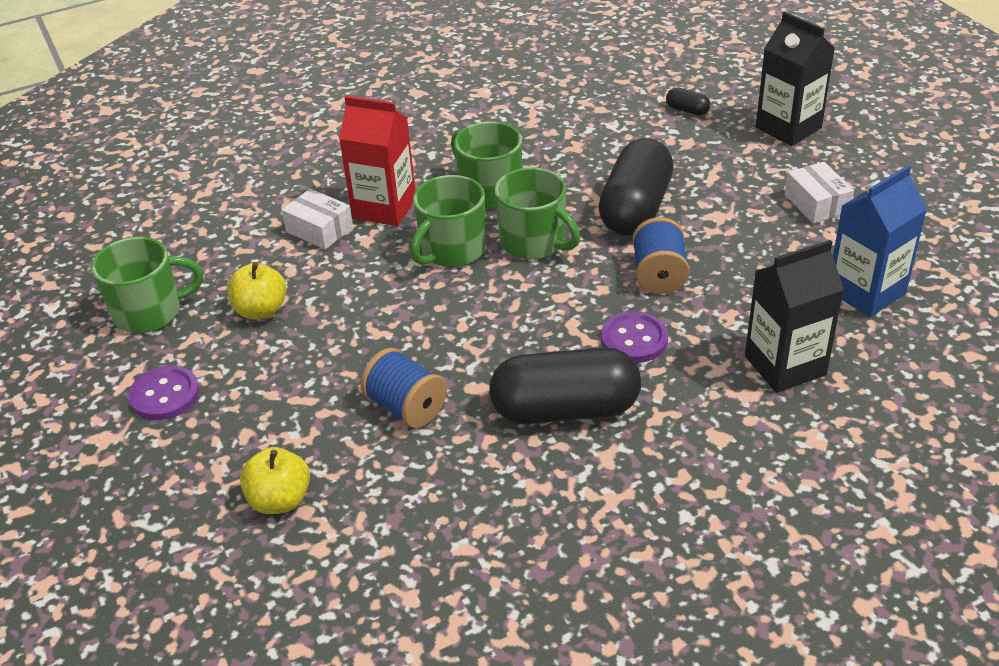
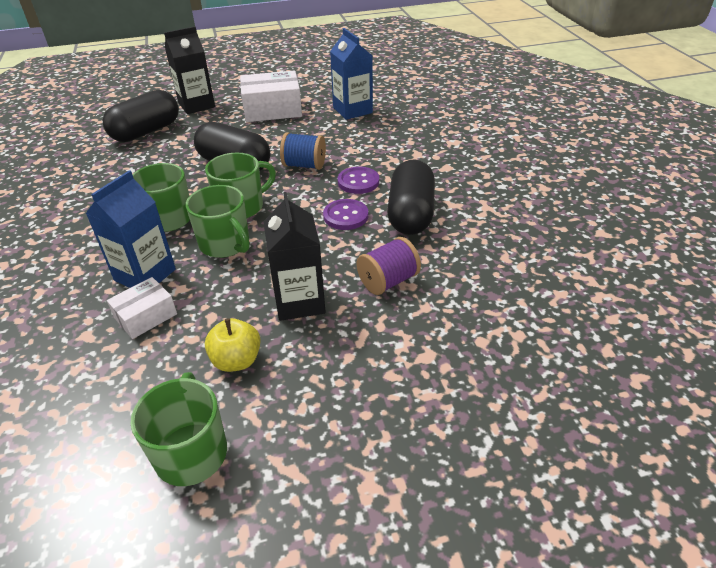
camera: 80 degrees left, 0 degrees up
purple button [129,366,199,420] -> purple button moved to [323,199,368,230]
yellow apple [240,447,310,514] -> none
red carton [339,96,415,226] -> blue carton [85,170,176,288]
blue spool [360,348,447,428] -> purple spool [356,237,421,295]
black capsule [666,88,710,115] -> black capsule [103,90,179,142], size x2.45
black carton [745,240,844,393] -> black carton moved to [263,192,326,321]
white box [785,162,854,224] -> white box [240,70,302,122], size x1.76

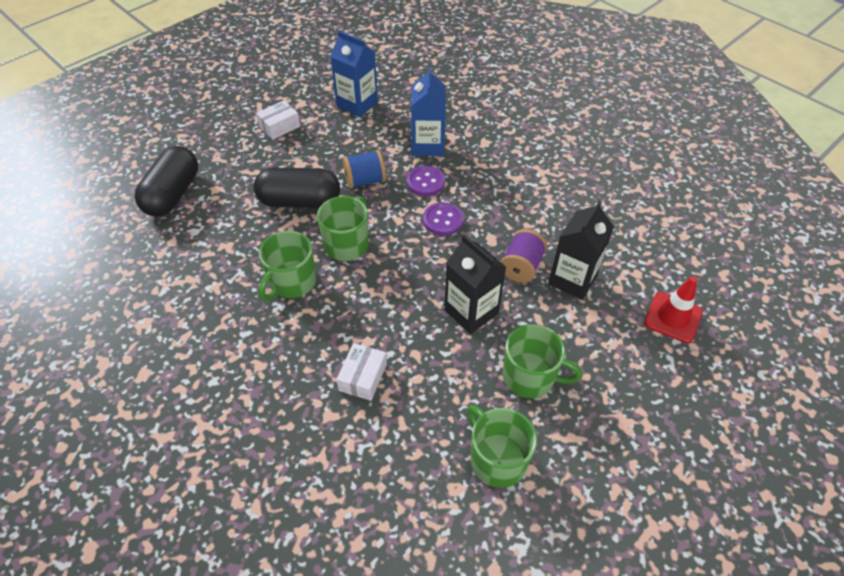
camera: 30 degrees left, 10 degrees up
blue carton [85,170,176,288] -> blue carton moved to [411,67,446,156]
black carton [164,26,215,114] -> black carton moved to [548,201,614,300]
green mug [186,185,250,258] -> green mug moved to [503,324,583,398]
yellow apple [205,318,261,372] -> none
white box [240,70,302,122] -> white box [256,100,300,140], size x0.57
black capsule [387,159,435,235] -> none
none -> red traffic cone [644,276,703,343]

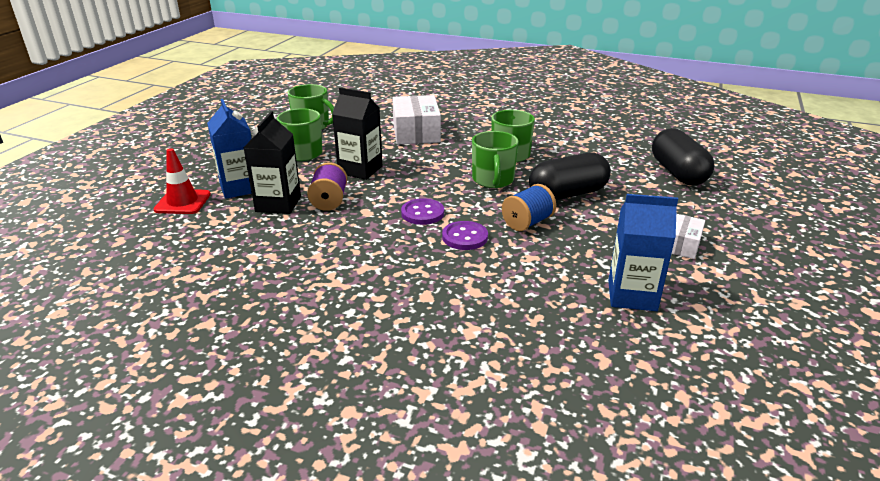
camera: 155 degrees right, 20 degrees down
white box [336,343,387,401] -> white box [392,95,441,144], size x1.76
blue carton [411,67,446,156] -> blue carton moved to [207,99,252,199]

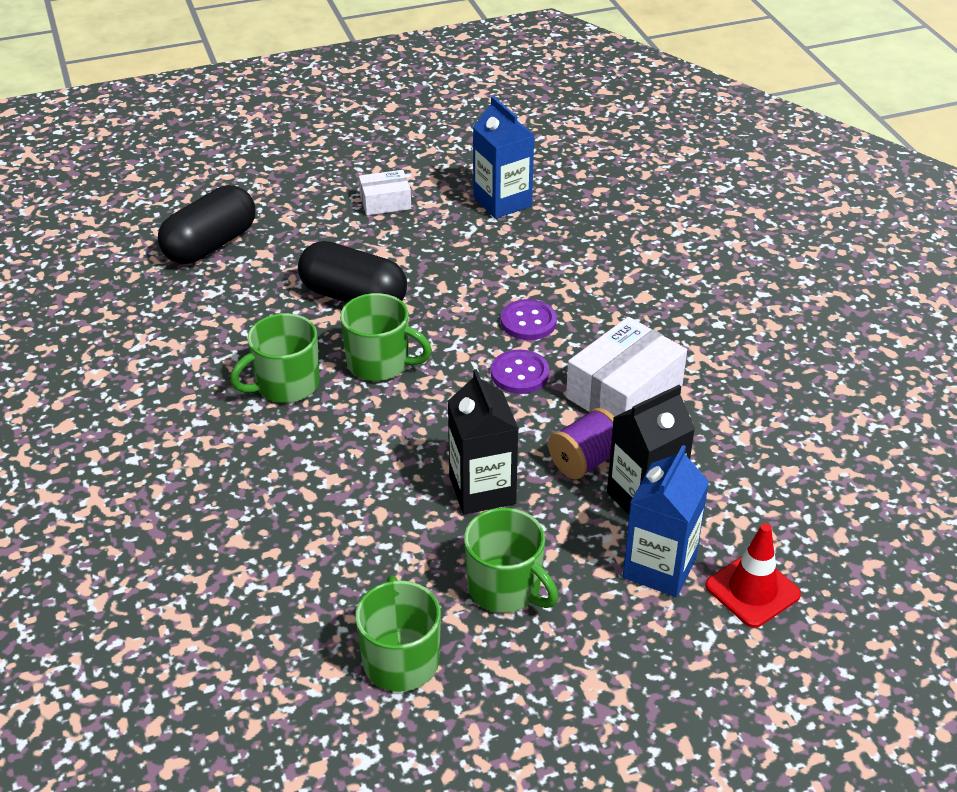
camera: 130 degrees left, 10 degrees up
white box [392,95,441,144] -> white box moved to [566,317,687,417]
green mug [472,131,518,188] -> green mug turned 60 degrees clockwise [340,293,432,381]
blue spool [502,184,556,231] -> none

